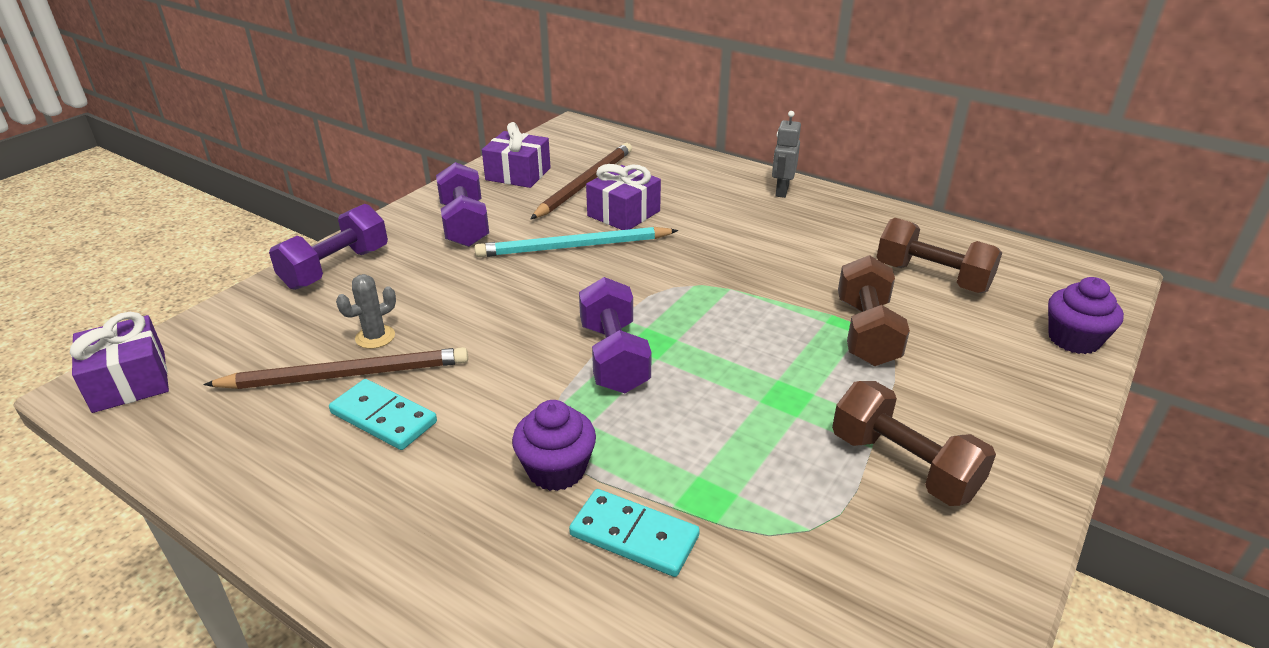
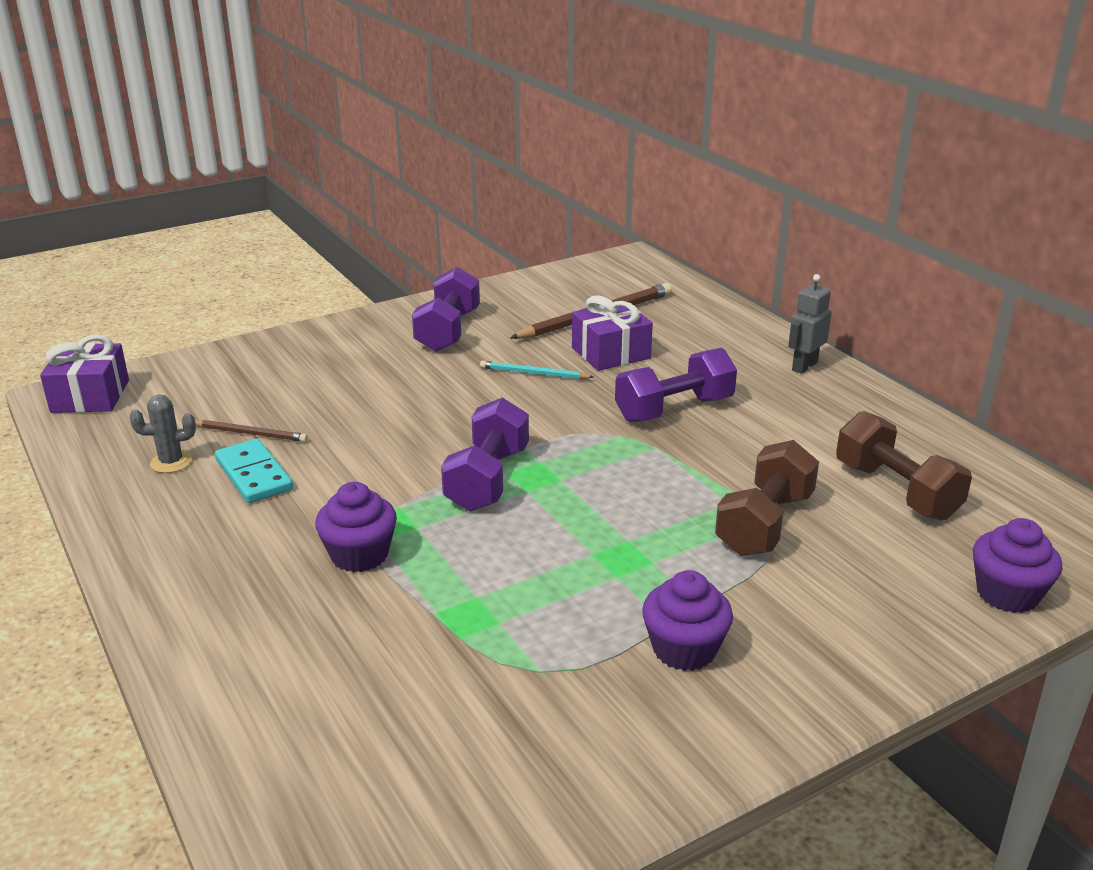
camera: 25 degrees right, 5 degrees down
brown pencil [203,347,468,389] -> brown pencil [195,420,308,442], size x0.53
purple dumbbell [269,204,388,290] -> purple dumbbell moved to [615,348,737,423]
grey cactus [336,274,396,349] -> grey cactus moved to [130,394,196,473]
turquoise pencil [474,227,678,257] -> turquoise pencil [480,361,593,379], size x0.53
purple gift [482,122,551,188] -> none
turquoise domino [569,489,700,577] -> none
brown dumbbell [832,381,996,506] -> purple cupcake [642,570,733,671]

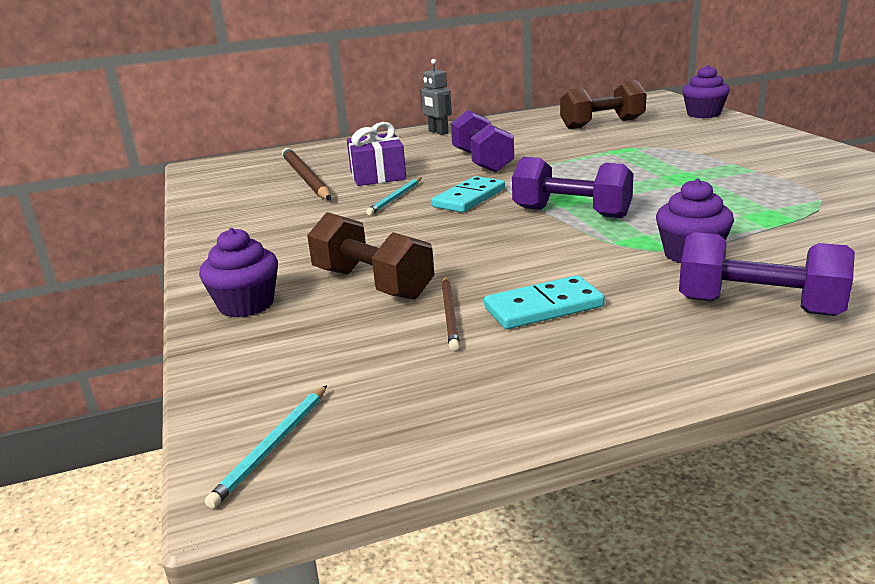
camera: 75 degrees left, 5 degrees down
purple gift [40,335,129,413] -> turquoise pencil [205,385,327,508]
grey cactus [130,394,196,473] -> none
brown pencil [195,420,308,442] -> brown pencil turned 150 degrees clockwise [442,276,460,351]
purple dumbbell [412,267,480,352] -> purple dumbbell moved to [679,232,855,316]
purple cupcake [642,570,733,671] -> purple cupcake moved to [199,228,278,318]
brown dumbbell [715,440,819,556] -> brown dumbbell moved to [307,212,435,300]
none -> turquoise domino [432,176,505,212]

